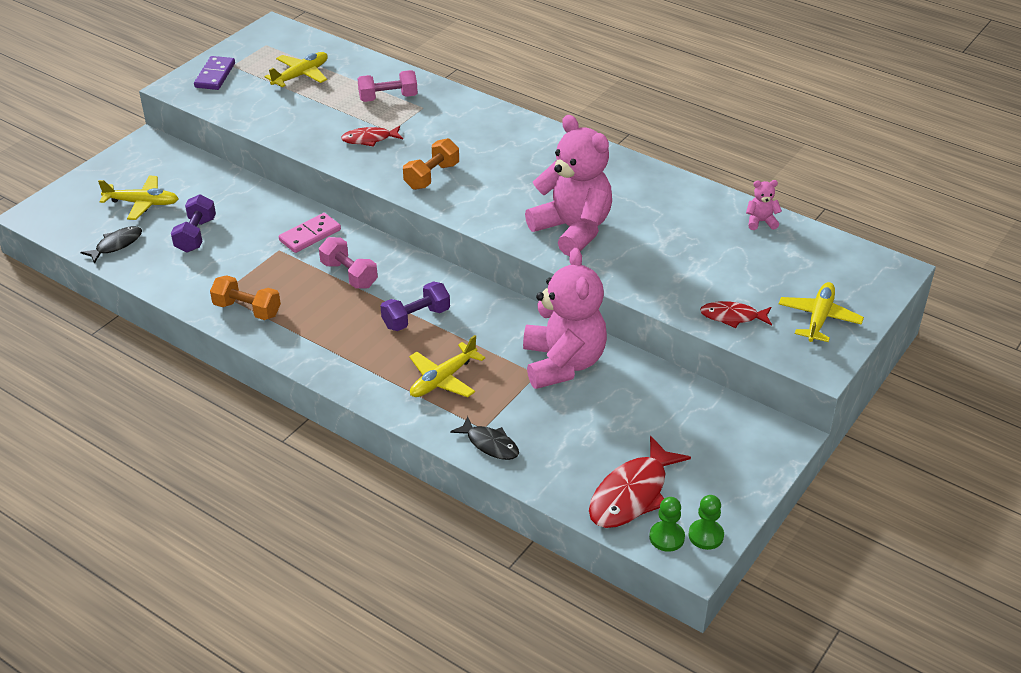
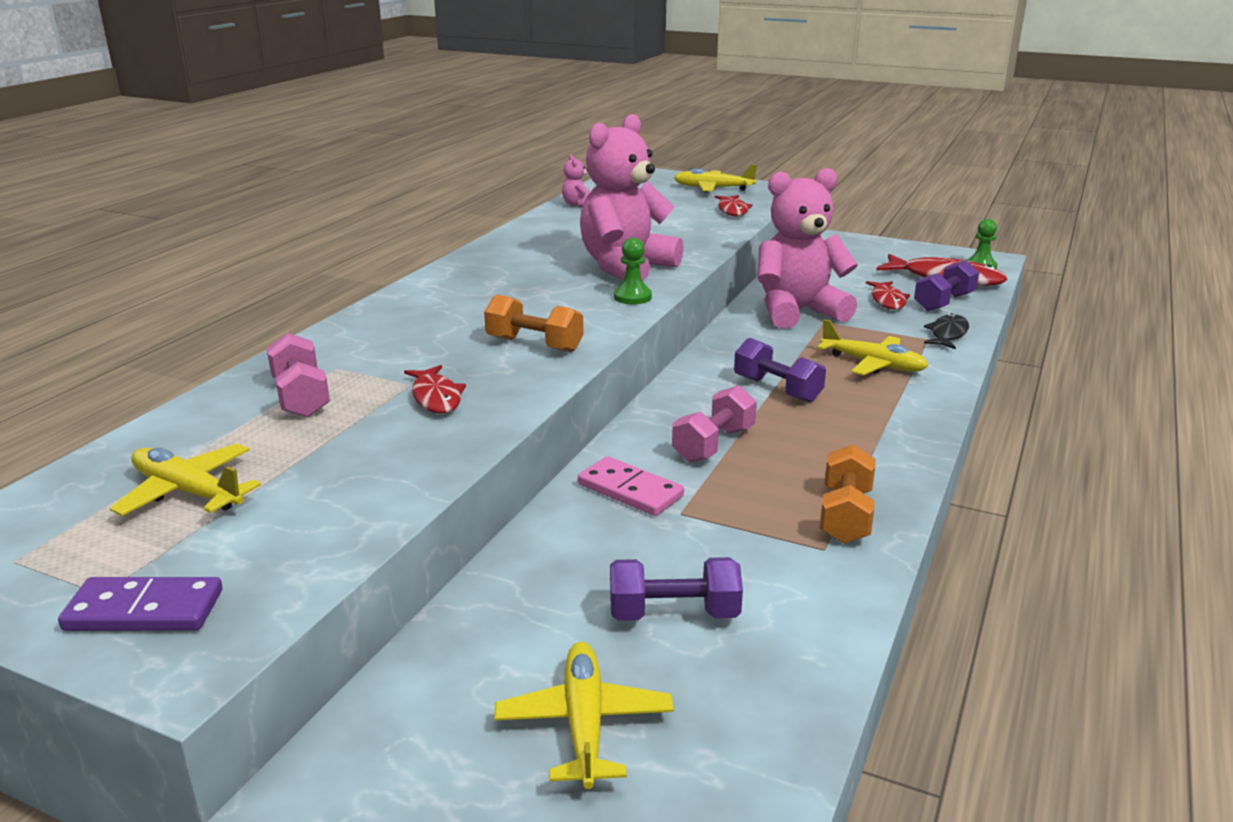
camera: 100 degrees left, 15 degrees down
black fish [80,226,142,264] -> none
green pawn [688,495,724,550] -> green pawn moved to [614,238,652,304]
none -> red fish [866,281,910,309]
none -> purple dumbbell [914,260,979,311]

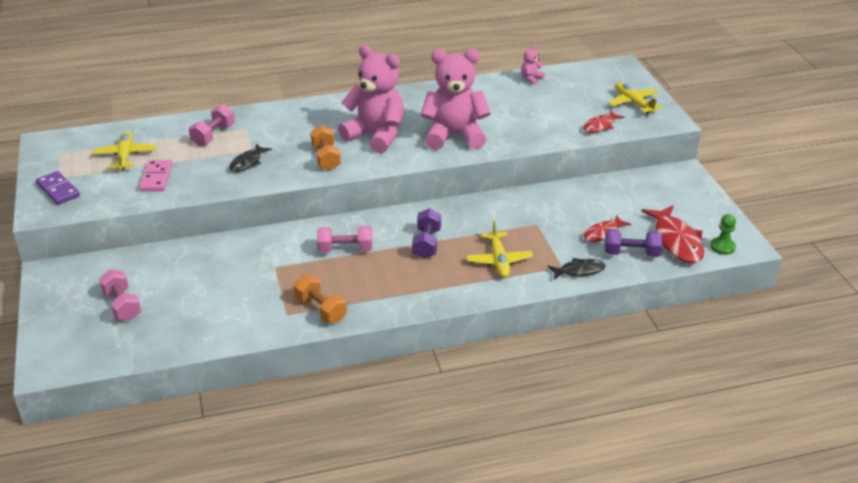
camera: 50 degrees right, 10 degrees up
red fish [404,365,466,414] -> black fish [229,144,272,172]
yellow plane [494,642,674,789] -> pink dumbbell [99,269,141,321]
pink domino [578,456,684,516] -> pink domino moved to [139,160,172,191]
purple dumbbell [610,557,743,621] -> none
green pawn [614,238,652,304] -> none
pink teddy bear [758,168,858,329] -> pink teddy bear moved to [338,45,404,153]
orange dumbbell [820,444,876,544] -> orange dumbbell turned 75 degrees clockwise [294,275,347,323]

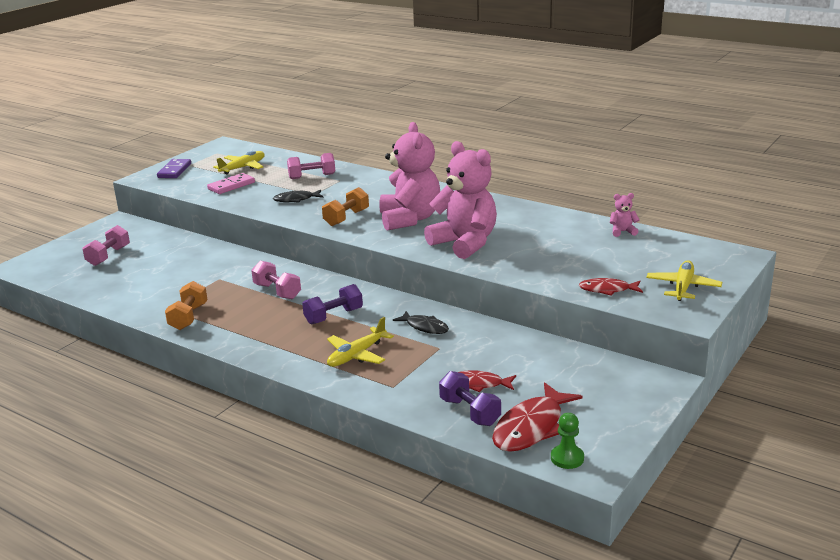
camera: 50 degrees right, 10 degrees down
black fish [548,258,606,280] -> black fish moved to [393,311,449,334]

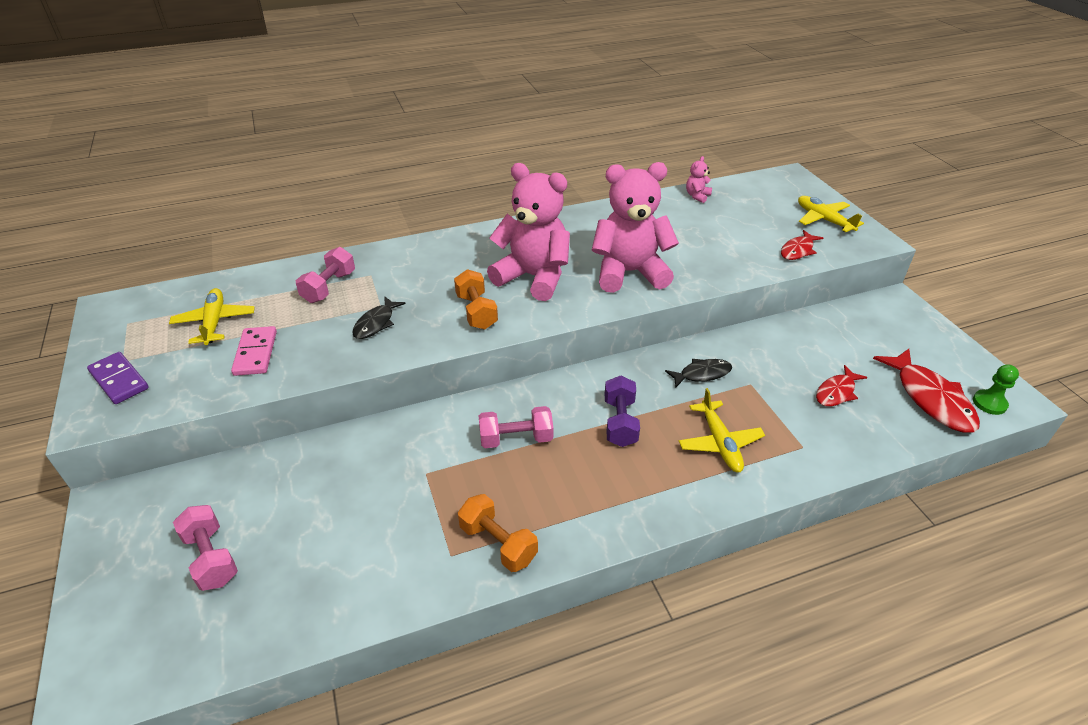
camera: 55 degrees left, 15 degrees up
purple dumbbell [439,371,501,426] -> none

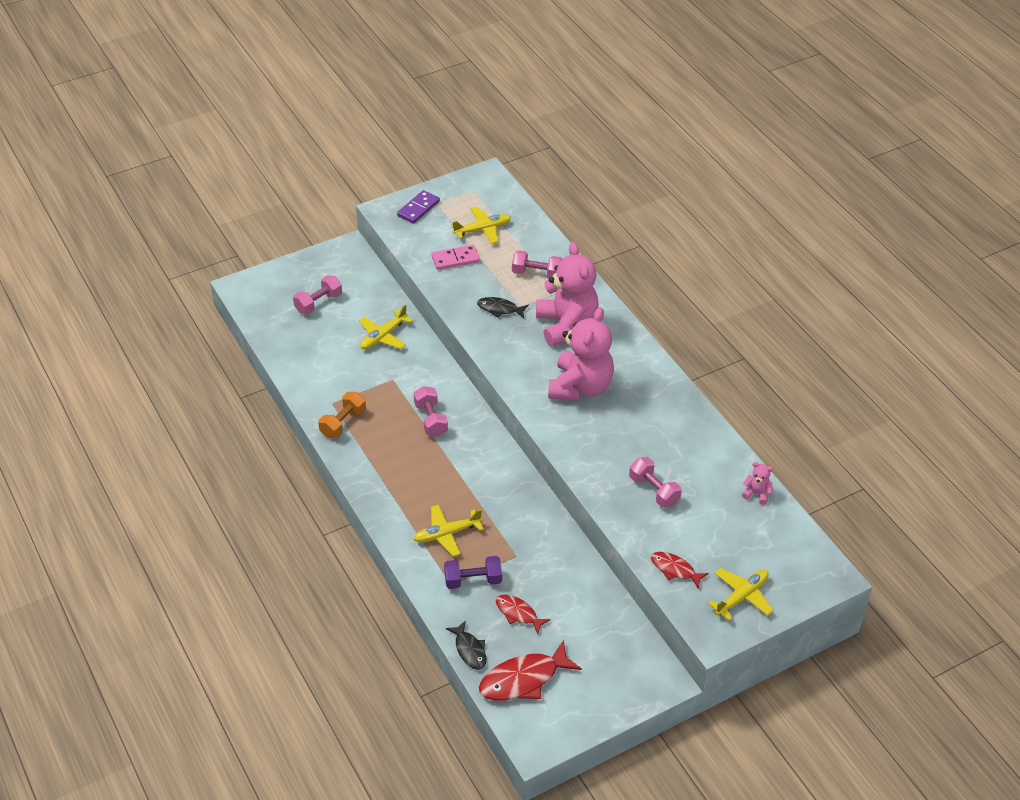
camera: 80 degrees right, 5 degrees up
orange dumbbell [454,269,498,329] -> none
pink teddy bear [592,162,679,293] -> pink teddy bear moved to [536,242,599,346]
purple dumbbell [605,375,640,447] -> purple dumbbell moved to [444,556,502,589]
black fish [665,359,732,388] -> black fish moved to [446,620,486,670]
green pawn [973,364,1019,415] -> none
none -> yellow plane [359,304,413,349]
none -> pink dumbbell [629,457,682,508]

